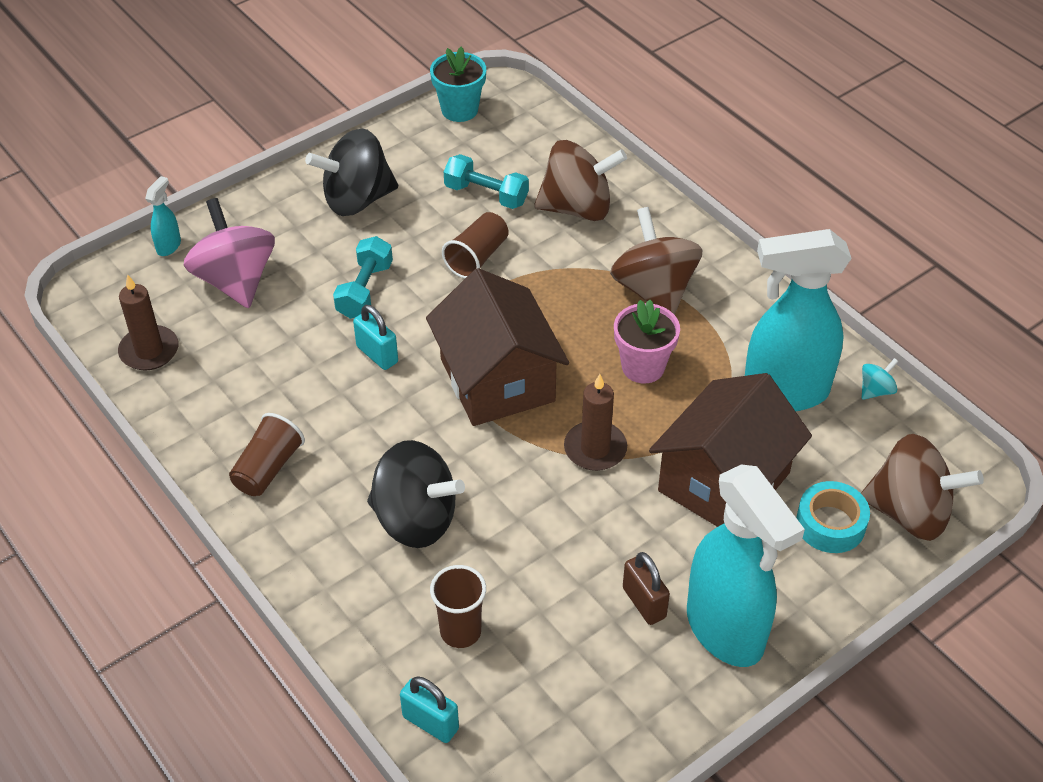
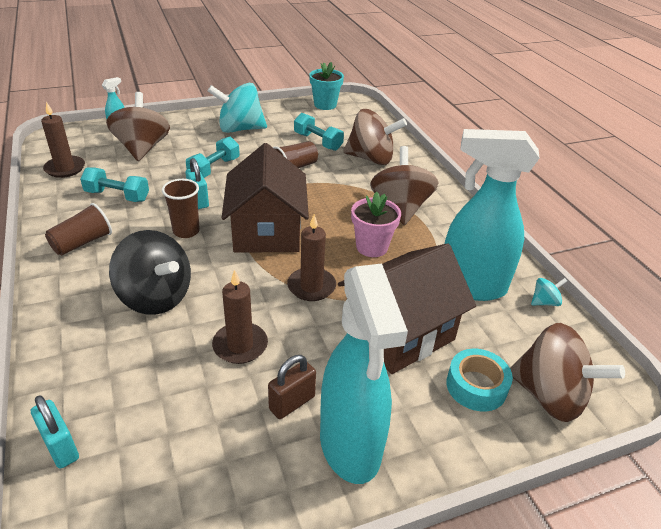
camera: 15 degrees right, 10 degrees down
pink spinning top [184,198,275,308] -> brown spinning top [106,92,170,161]
black spinning top [305,129,398,216] -> turquoise spinning top [208,83,267,133]
brown cup [430,565,486,648] -> brown cup moved to [162,179,200,238]
brown padlock [623,552,670,625] -> brown padlock turned 60 degrees clockwise [268,355,316,419]
none -> turquoise dumbbell [80,167,149,202]
none -> brown candle [212,270,268,364]

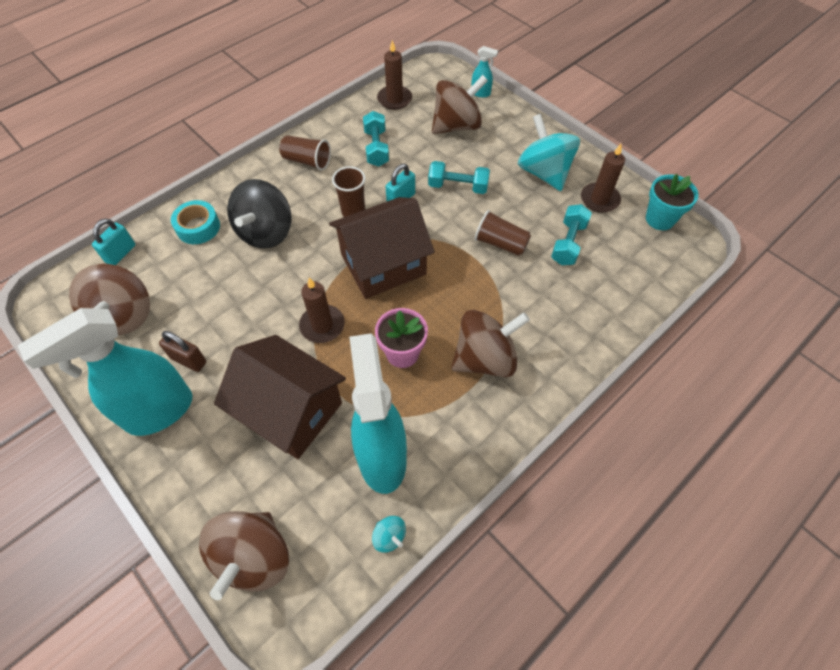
camera: 70 degrees right, 20 degrees up
brown candle [212,270,268,364] -> brown candle moved to [581,144,625,213]
brown spinning top [344,109,407,165] -> brown spinning top moved to [69,264,150,335]
turquoise tape [446,349,513,411] -> turquoise tape moved to [171,200,220,244]

